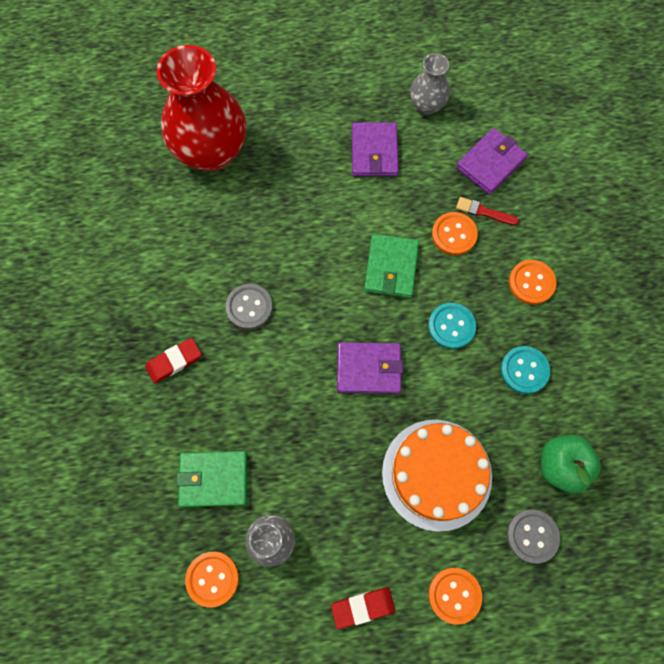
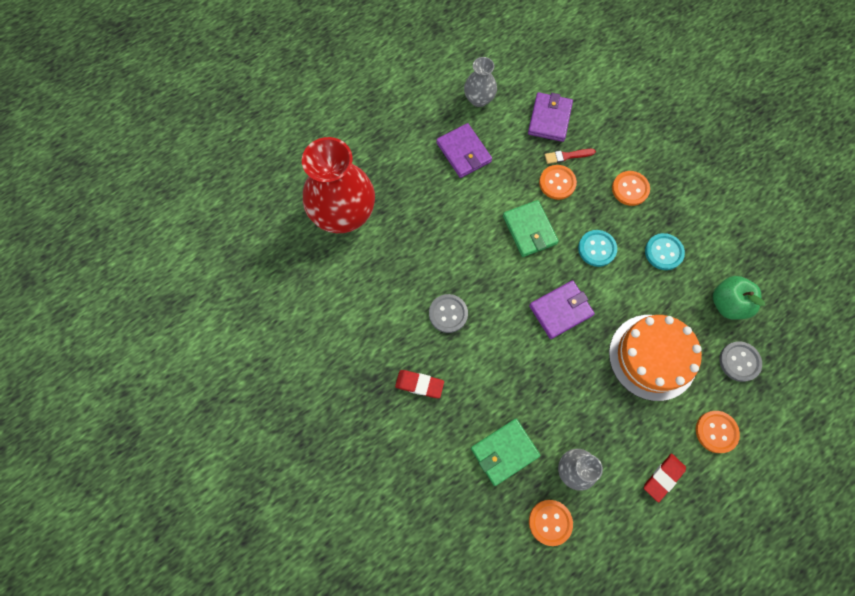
camera: 30 degrees left, 0 degrees up
red eraser [145,338,201,384] -> red eraser turned 75 degrees clockwise [395,370,444,398]

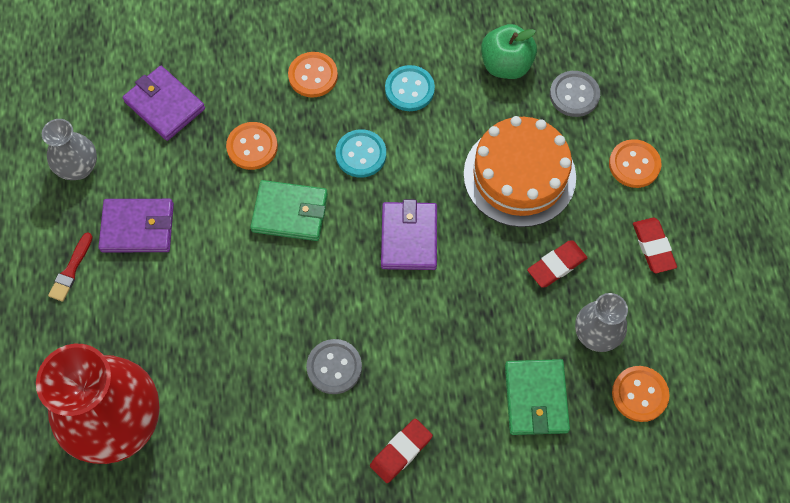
camera: 60 degrees left, 5 degrees down
red brush [545,149,596,164] -> red brush moved to [48,232,93,302]
none -> red eraser [527,240,588,288]

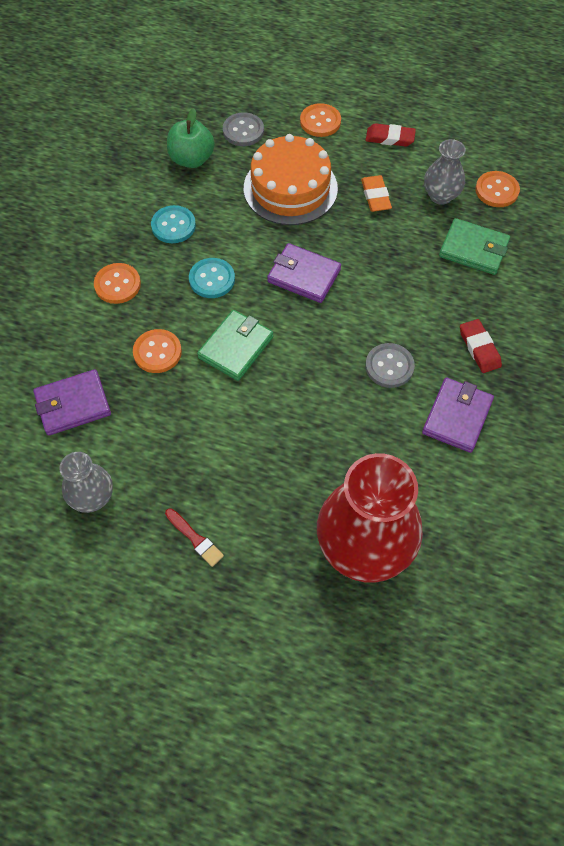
camera: 65 degrees left, 5 degrees down
purple wallet [98,199,174,252] -> purple wallet moved to [422,378,494,453]
red eraser [527,240,588,288] -> orange eraser [361,175,392,212]

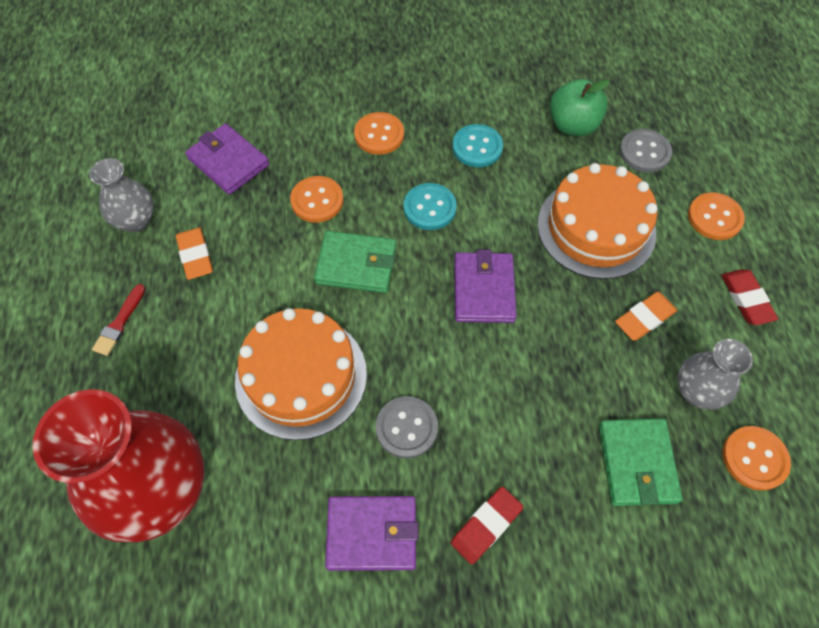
camera: 65 degrees right, 0 degrees up
none -> orange eraser [176,227,213,280]
none -> orange cake [235,308,367,440]

